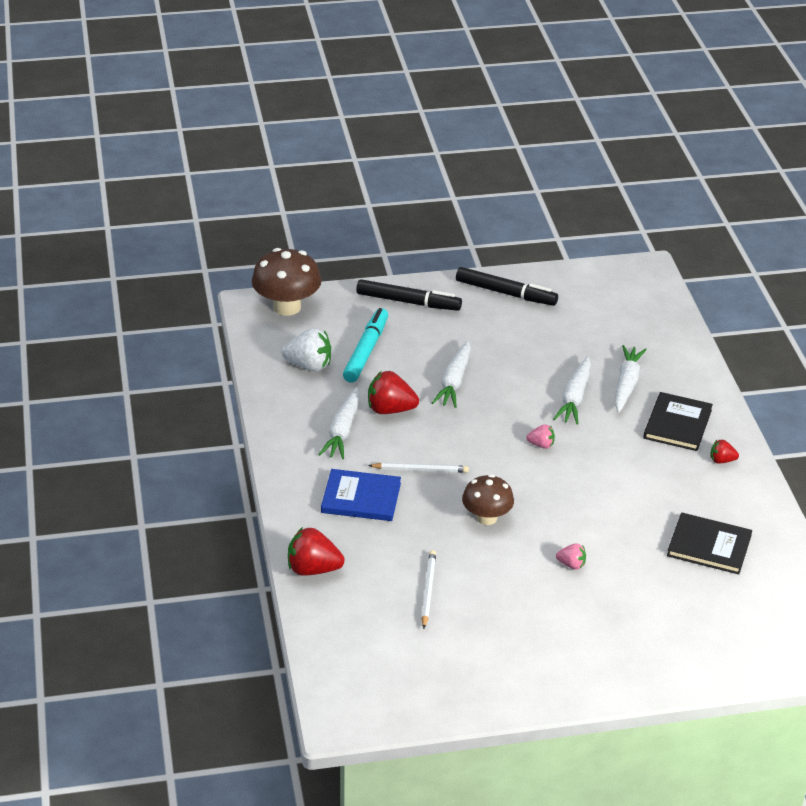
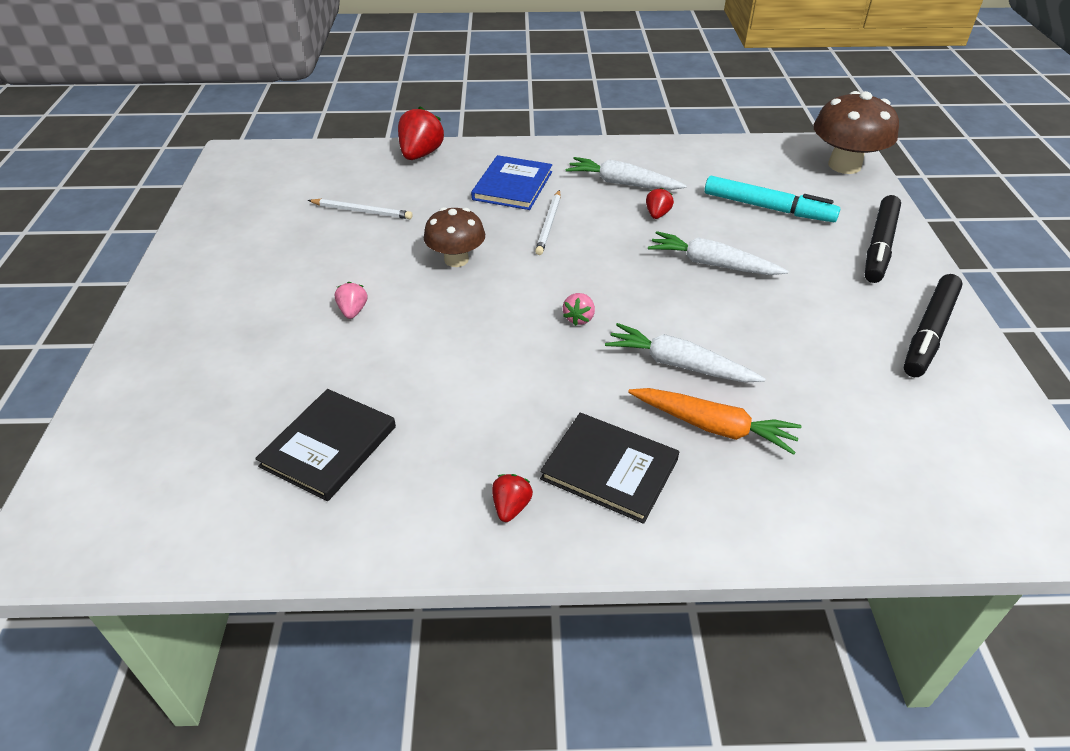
camera: 100 degrees right, 5 degrees up
white strawberry [282,328,331,371] -> none
red strawberry [368,371,419,414] -> red strawberry [646,187,674,219], size x0.54
pink strawberry [556,543,586,570] -> pink strawberry turned 150 degrees clockwise [335,282,367,319]
white carrot [615,345,647,413] -> orange carrot [628,388,802,455]

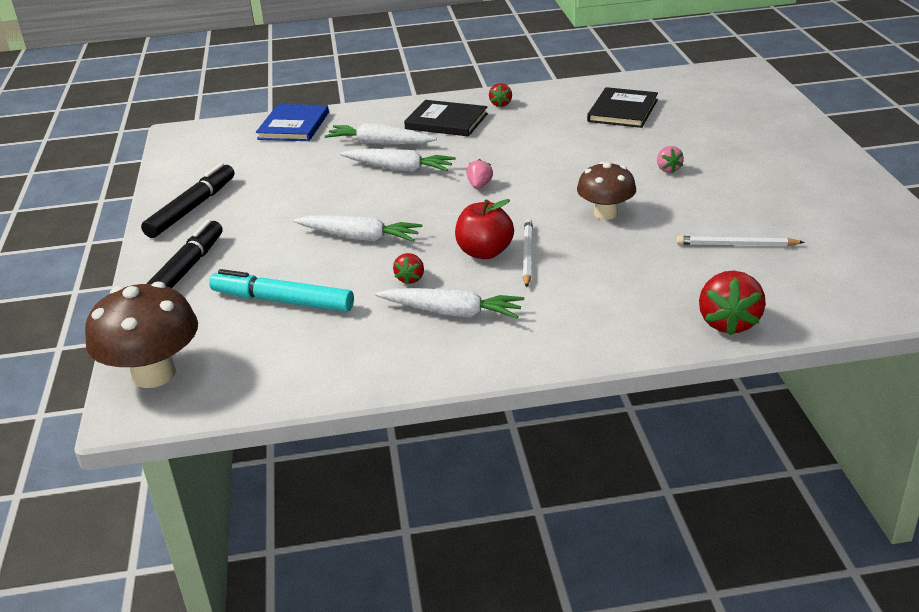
camera: 175 degrees right, 10 degrees down
blue book [471,155,552,210] -> blue book moved to [256,104,329,141]
orange carrot [628,388,802,455] -> white carrot [325,123,437,145]
none -> red apple [455,199,514,259]

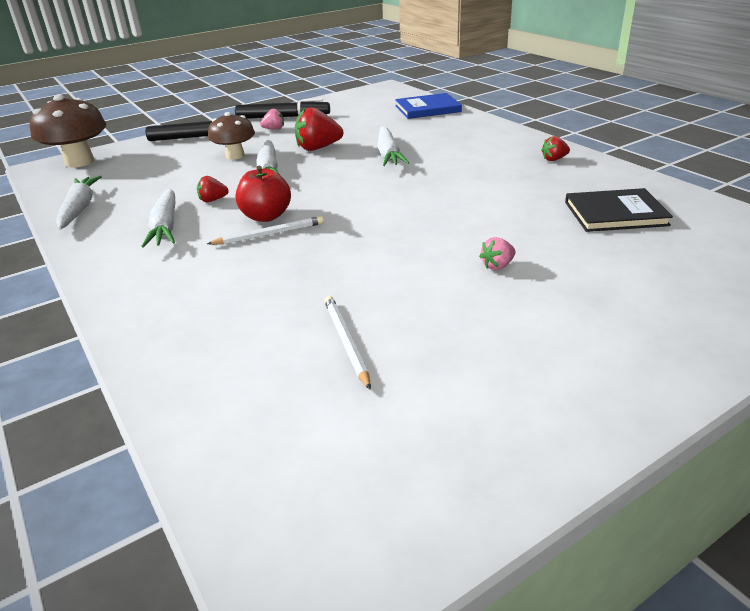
camera: 65 degrees right, 0 degrees up
turquoise marker [209,269,354,312] -> none
white carrot [325,123,437,145] -> white carrot moved to [56,176,102,229]
black book [404,100,488,136] -> none
pink strawberry [466,159,493,189] -> pink strawberry moved to [260,109,284,130]
brown mushroom [577,162,636,220] -> brown mushroom moved to [208,112,255,160]
red strawberry [699,271,766,336] -> red strawberry moved to [295,107,343,151]

